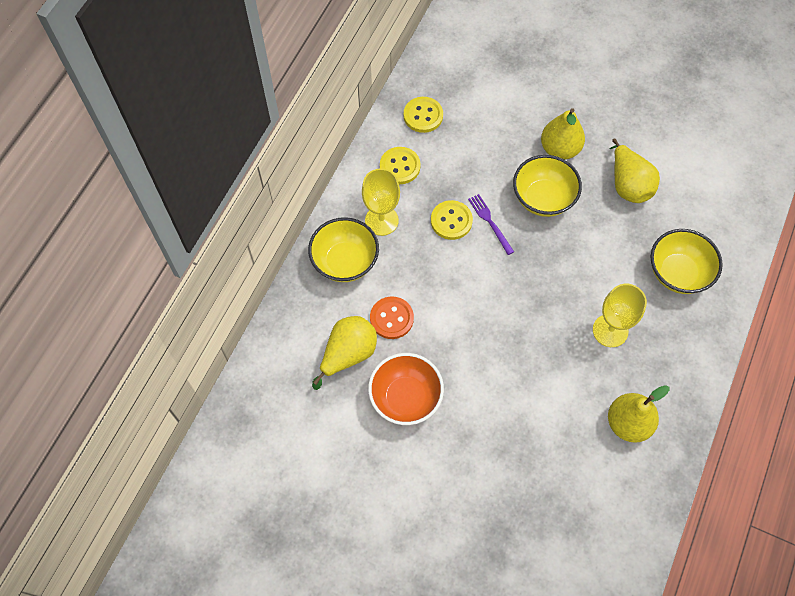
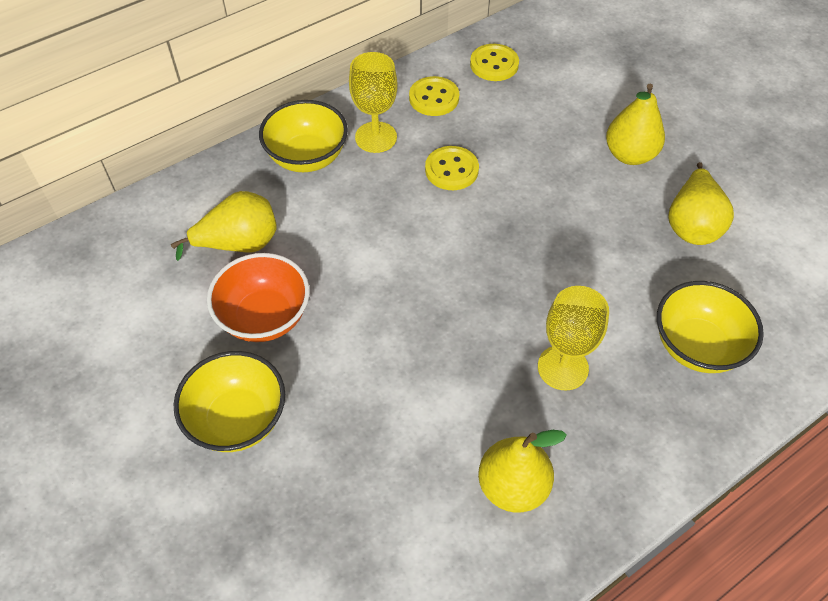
camera: 30 degrees right, 10 degrees down
orange button [370,296,414,339] -> none
purple fork [468,194,514,255] -> none
yellow bowl [513,155,582,217] -> yellow bowl moved to [174,351,285,452]

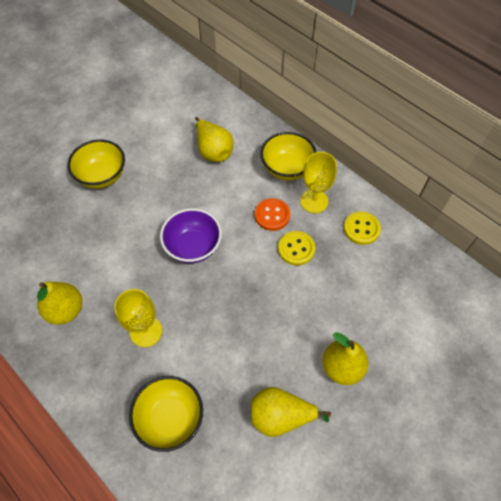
camera: 80 degrees right, 5 degrees up
orange bowl [207,253,310,342] -> none
yellow button [470,44,519,81] -> none
none -> purple bowl [160,208,222,263]
none -> orange button [255,198,290,231]

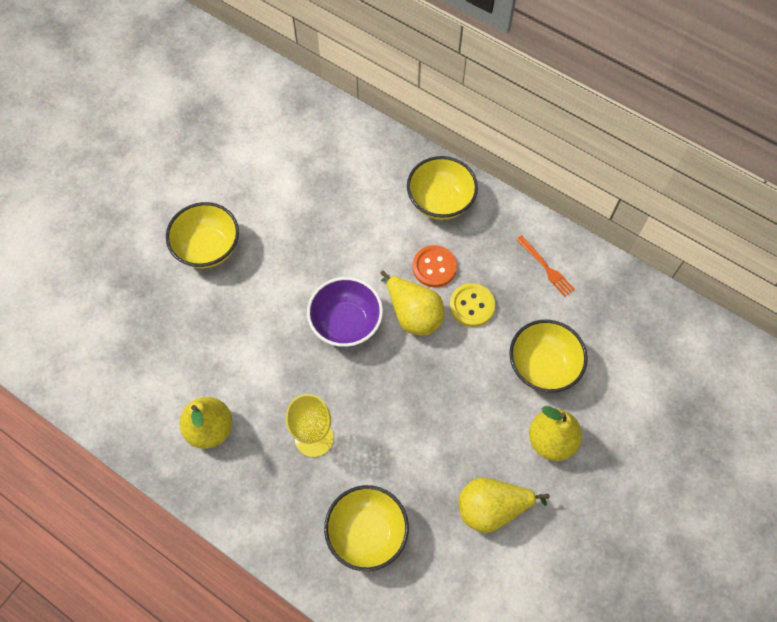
camera: 10 degrees left, 5 degrees up
yellow pear [195,117,233,162] -> yellow pear moved to [380,271,445,335]
yellow goblet [300,152,337,213] -> none
yellow button [344,212,381,245] -> orange fork [516,235,575,297]
none -> yellow bowl [509,320,588,393]

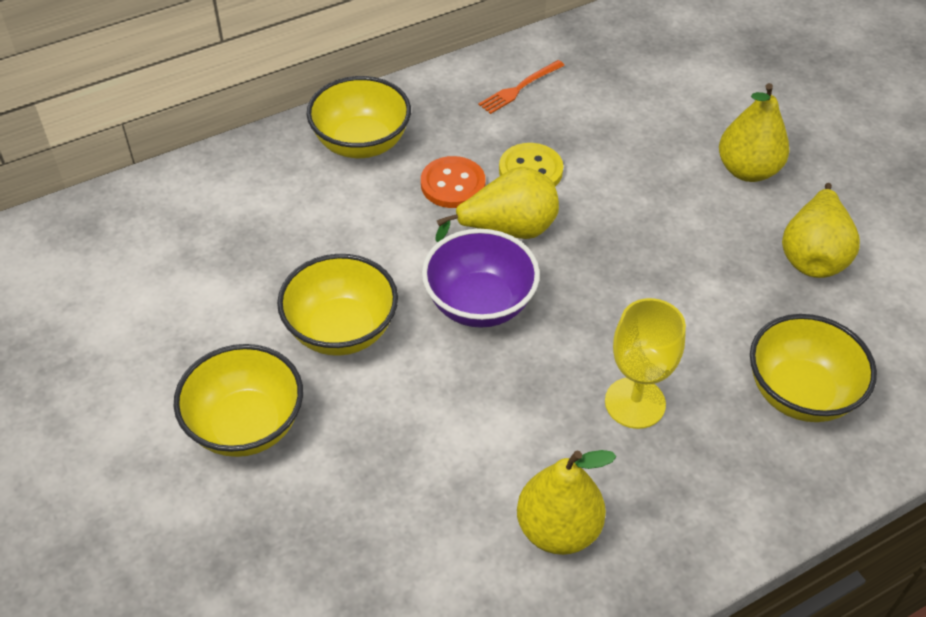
camera: 65 degrees left, 15 degrees down
yellow bowl [509,320,588,393] -> yellow bowl moved to [277,254,398,356]
orange fork [516,235,575,297] -> orange fork turned 150 degrees clockwise [479,60,565,114]

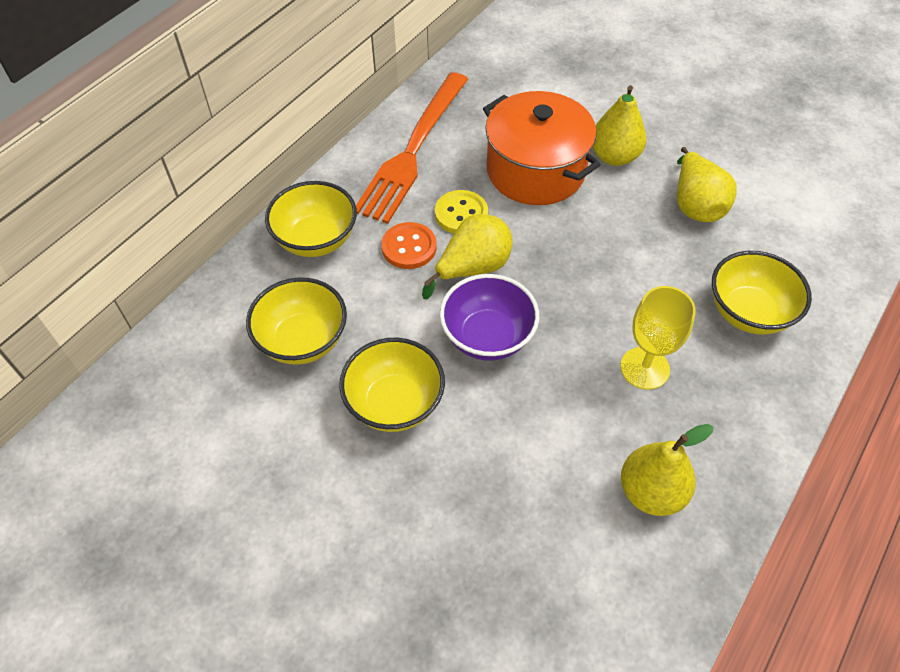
camera: 25 degrees left, 5 degrees up
yellow bowl [174,344,303,457] -> yellow bowl moved to [246,277,347,365]
orange fork [479,60,565,114] -> orange fork [356,72,468,224], size x2.46
none -> orange pot [483,91,601,205]

